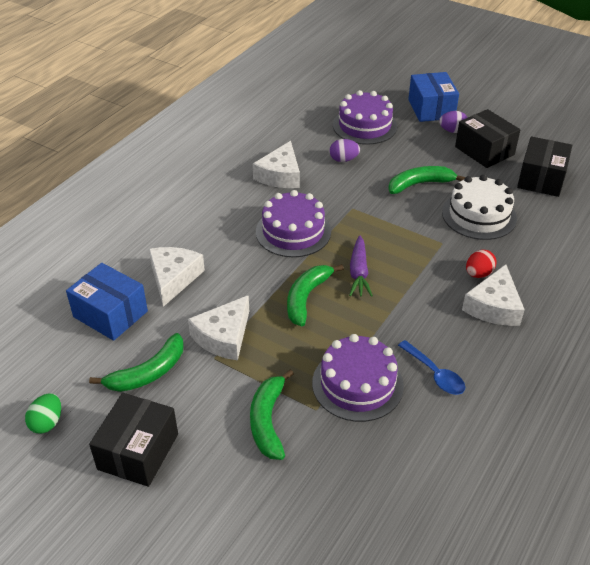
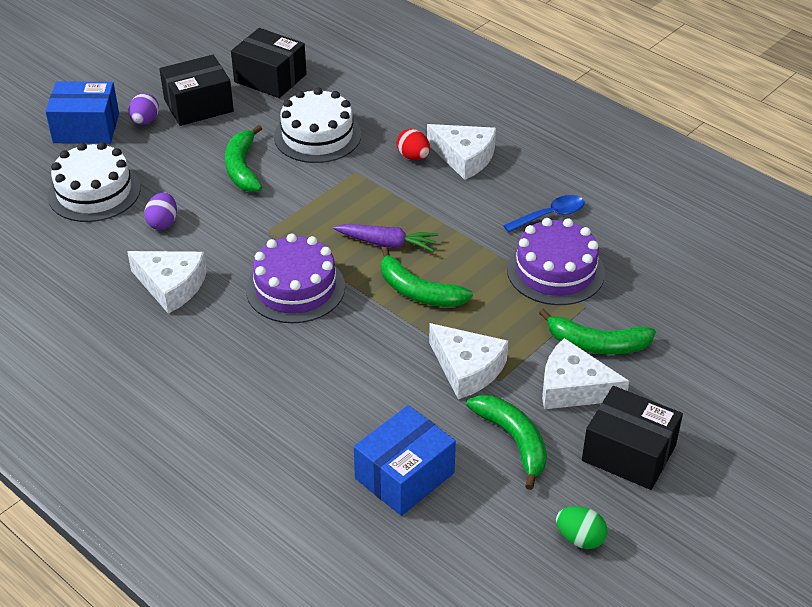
camera: 80 degrees left, 0 degrees up
white cheese [149,247,205,307] -> white cheese moved to [542,338,629,409]
purple cake [333,90,397,145] -> white cake [48,142,141,222]

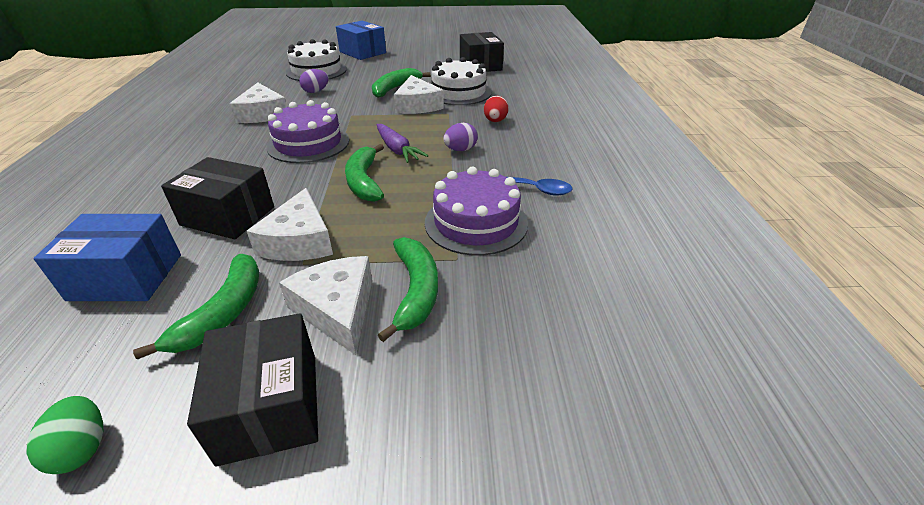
camera: 45 degrees right, 5 degrees down
purple egg [129,93,159,125] -> purple egg moved to [443,123,478,151]
black box [159,55,234,126] -> black box moved to [161,157,274,239]
white cheese [427,124,496,180] -> white cheese moved to [394,75,444,114]
green banana [539,308,656,355] -> green banana turned 150 degrees counterclockwise [378,237,438,342]

